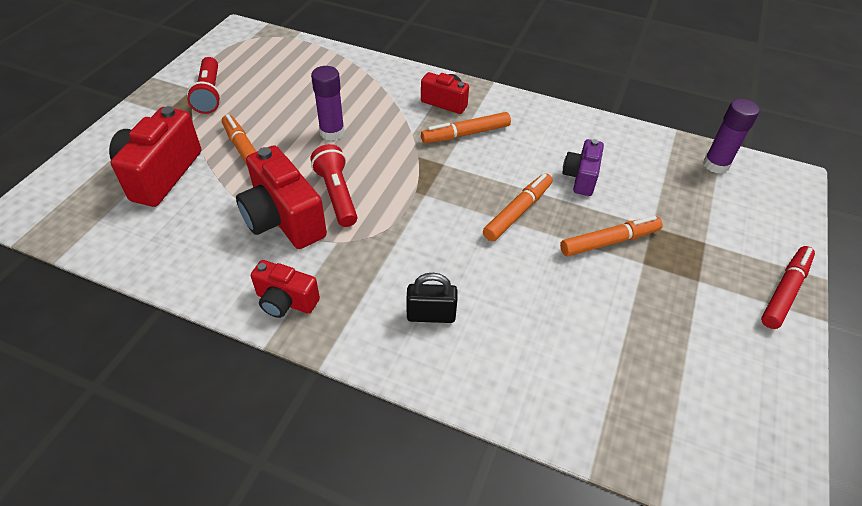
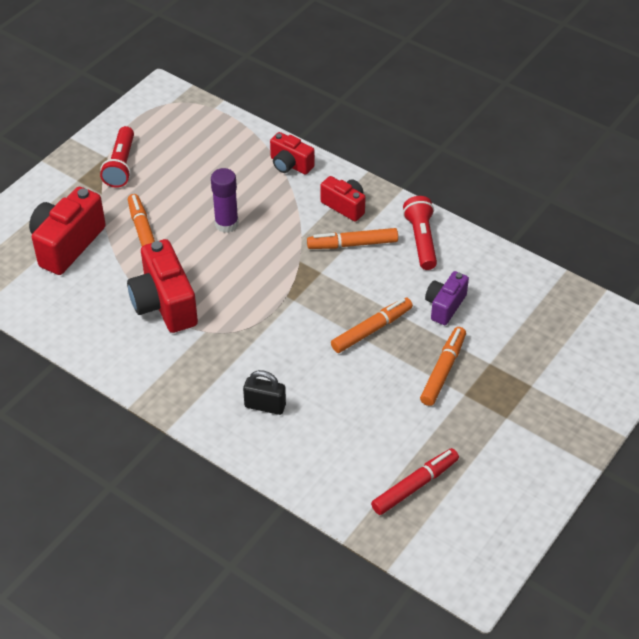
camera: 15 degrees right, 0 degrees up
red camera [251,260,320,318] -> red camera moved to [270,132,315,175]
red flashlight [310,144,357,227] -> red flashlight moved to [403,196,437,270]
orange marker [560,216,663,257] -> orange marker turned 60 degrees counterclockwise [420,327,466,406]
purple glue stick [703,99,760,174] -> none
red marker [761,246,815,329] -> red marker moved to [371,448,459,515]

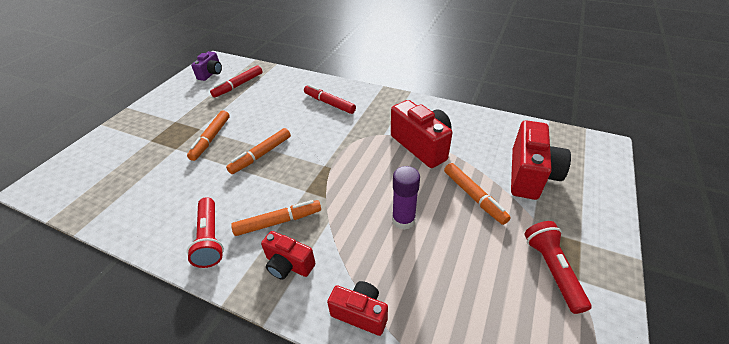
camera: 170 degrees right, 5 degrees down
black padlock [243,370,286,415] -> red marker [304,84,356,114]
purple camera [425,271,469,325] -> purple camera moved to [191,51,222,81]

